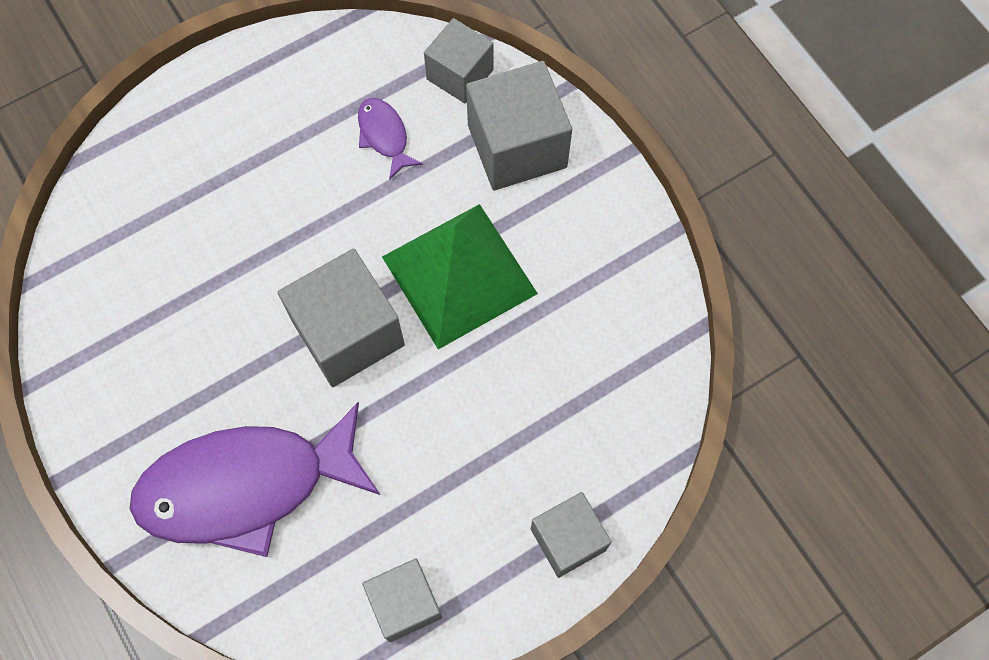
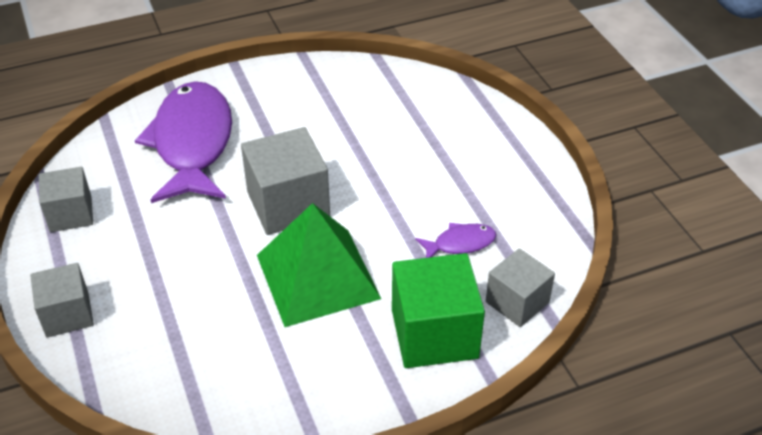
camera: 100 degrees right, 25 degrees down
grey cube [466,61,572,191] -> green cube [392,253,485,368]

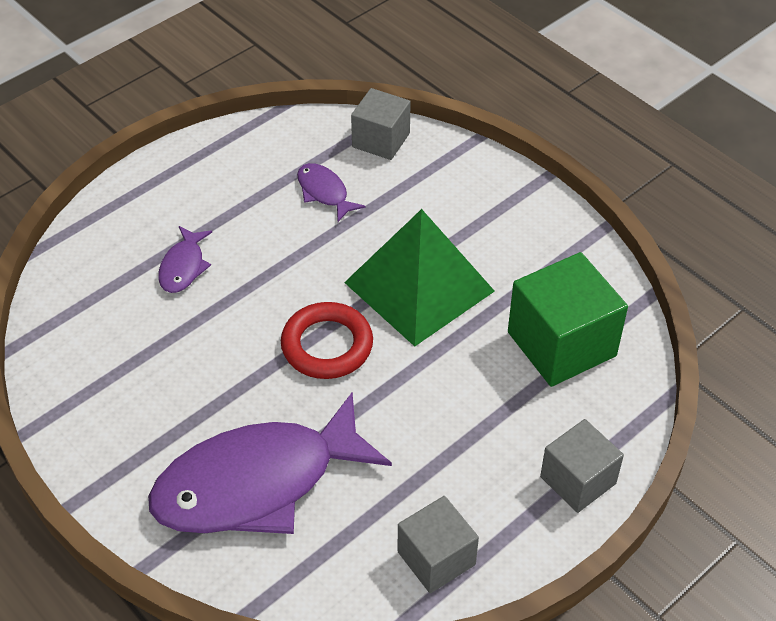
camera: 110 degrees left, 5 degrees up
grey cube [241,127,330,235] -> red ring [281,302,373,379]
green cube [392,253,485,368] -> green cube moved to [508,252,628,387]
none -> purple fish [158,226,212,293]

